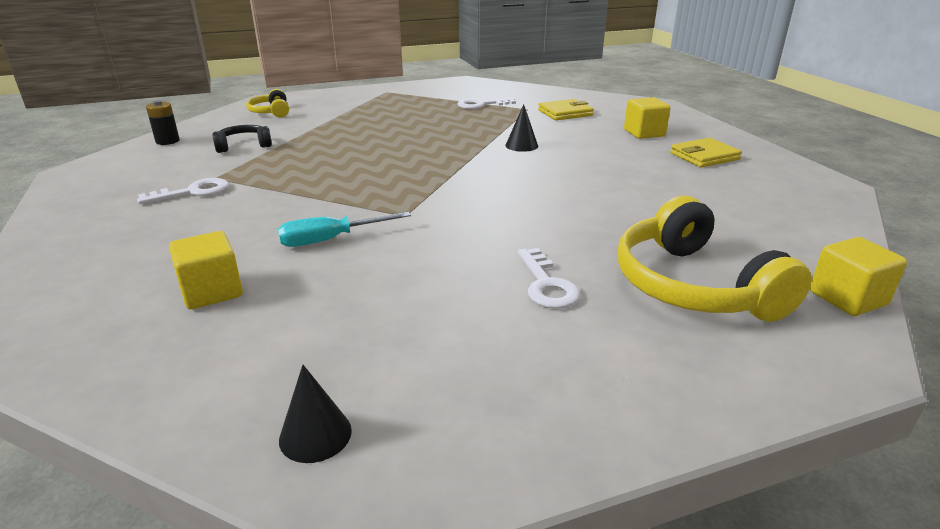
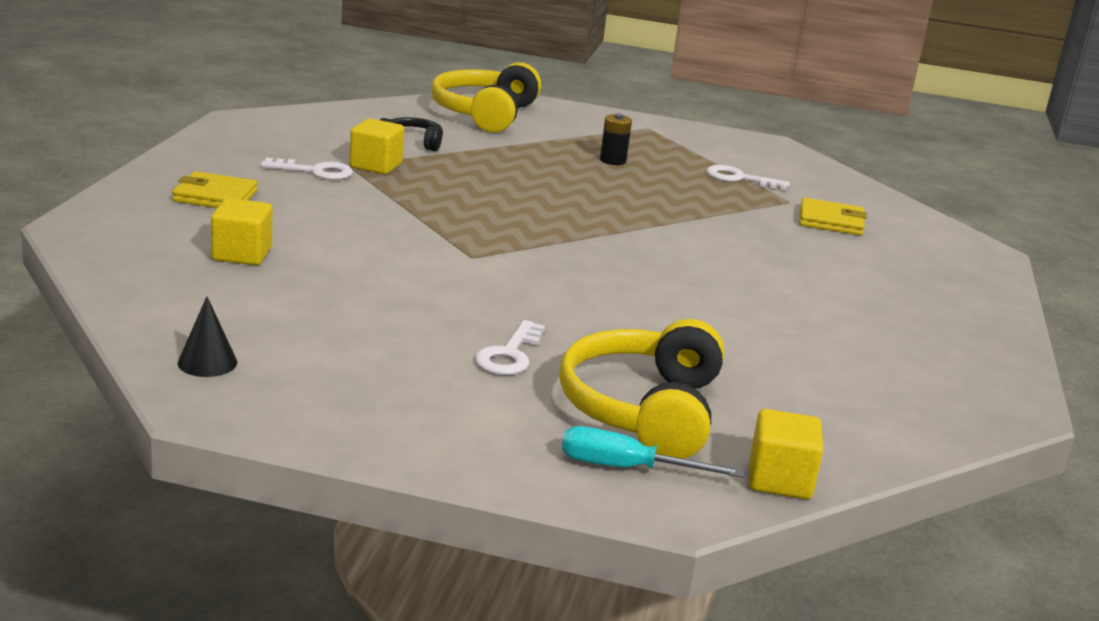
camera: 30 degrees right, 5 degrees down
black battery [146,100,180,145] -> black battery moved to [600,113,632,165]
yellow headphones [246,89,289,118] -> yellow headphones [431,62,541,133], size x1.96
turquoise screwdriver [278,212,411,247] -> turquoise screwdriver moved to [562,426,744,477]
black cone [505,104,538,152] -> none
yellow cube [624,97,671,139] -> yellow cube moved to [350,118,404,174]
yellow wallet [670,138,742,168] -> yellow wallet moved to [172,171,258,208]

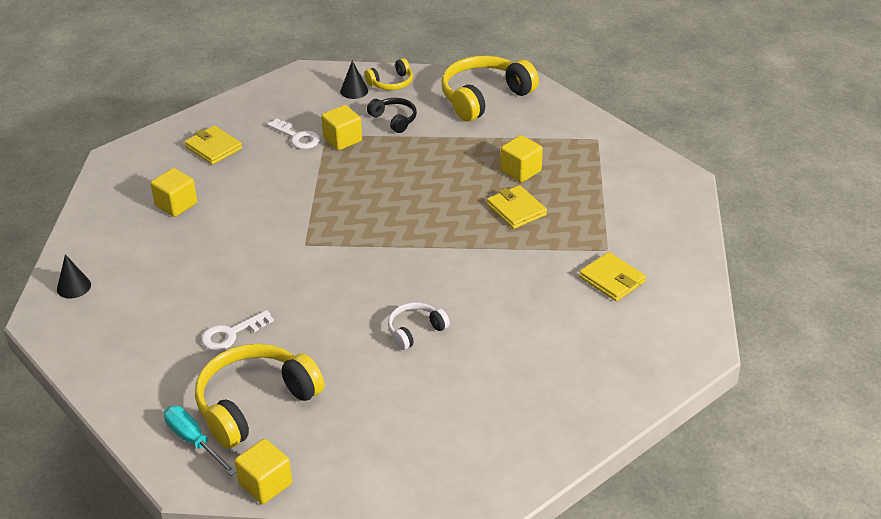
camera: 40 degrees right, 15 degrees up
black battery [600,113,632,165] -> yellow cube [500,135,543,183]
white key [706,165,790,190] -> none
none -> black cone [340,61,368,99]
none -> yellow headphones [365,58,413,90]
none -> white headphones [388,302,450,350]
none -> yellow wallet [487,185,547,229]

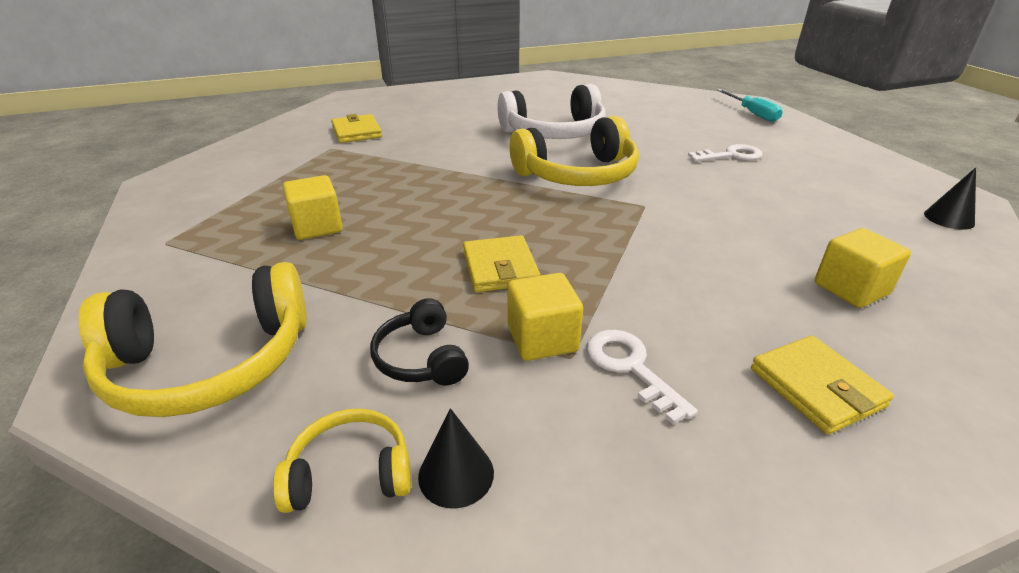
camera: 160 degrees left, 5 degrees down
yellow headphones [195,344,324,449] -> yellow headphones moved to [509,116,639,186]
yellow cube [235,439,292,504] -> none
white headphones [388,302,450,350] -> white headphones [497,84,606,139], size x1.96
yellow wallet [487,185,547,229] -> yellow wallet moved to [463,235,540,292]

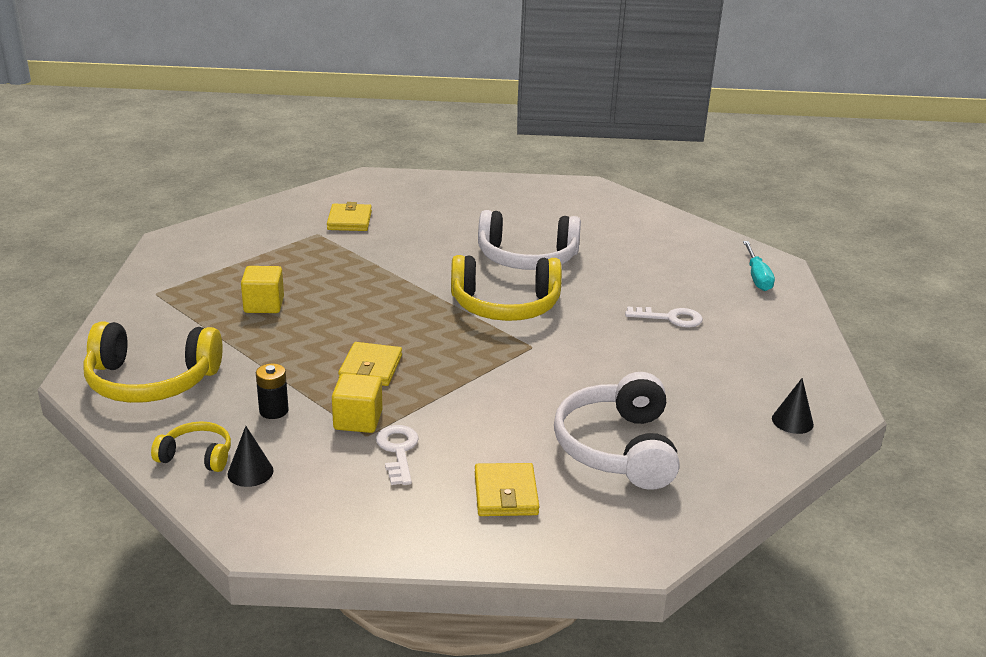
camera: 20 degrees right, 5 degrees down
black headphones [370,298,469,385] -> black battery [256,363,289,419]
yellow cube [815,228,911,308] -> white headphones [554,372,680,490]

